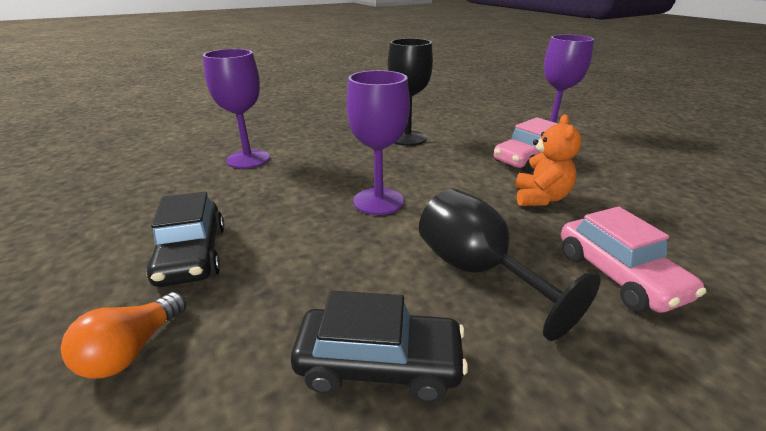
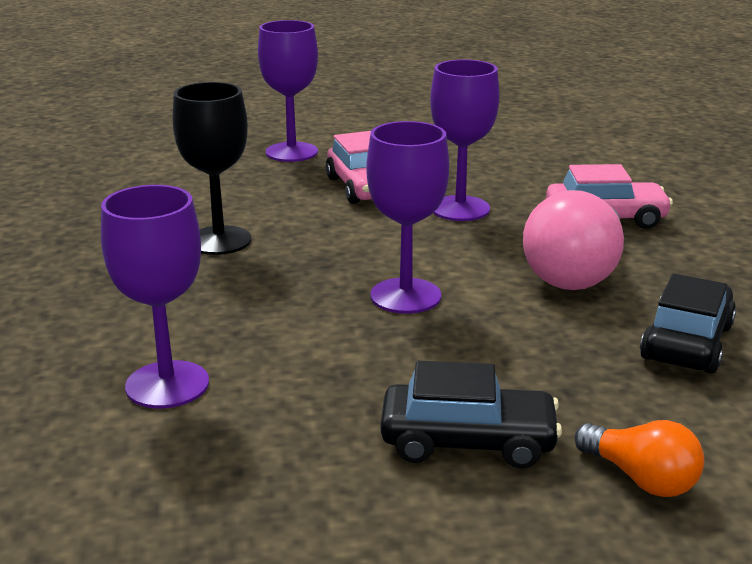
camera: 70 degrees left, 5 degrees down
black goblet [419,188,601,341] -> pink light bulb [523,190,624,290]
orange teddy bear [515,115,582,206] -> purple goblet [430,59,499,221]

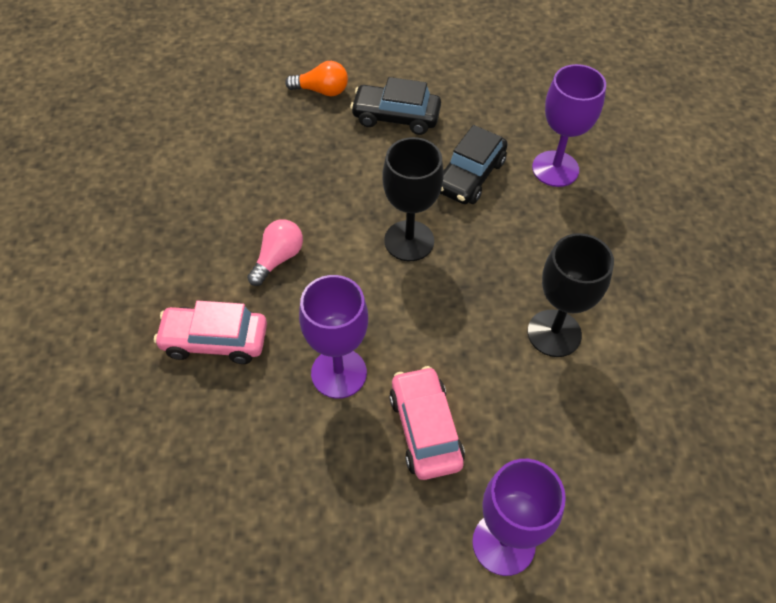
camera: 175 degrees left, 30 degrees up
purple goblet [366,121,449,314] -> black goblet [382,137,444,261]
pink light bulb [523,190,624,290] -> pink light bulb [247,219,303,286], size x0.55
orange light bulb [575,420,704,497] -> orange light bulb turned 135 degrees clockwise [285,61,348,97]
black car [640,274,736,374] -> black car moved to [440,125,508,204]

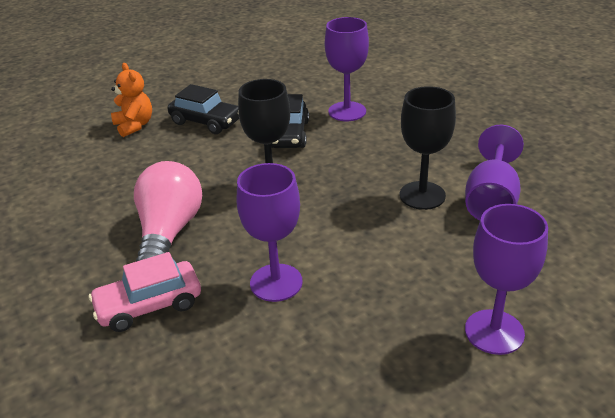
camera: 25 degrees left, 20 degrees down
pink light bulb [247,219,303,286] -> pink light bulb [134,161,202,262], size x1.80
orange light bulb [285,61,348,97] -> orange teddy bear [111,63,152,137]
black car [350,77,441,135] -> black car turned 135 degrees counterclockwise [168,84,239,134]
pink car [389,366,465,480] -> none
none -> purple goblet [465,125,524,220]

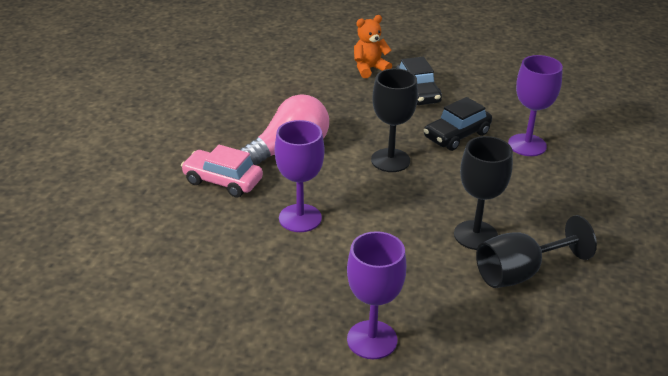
camera: 45 degrees right, 0 degrees up
orange teddy bear [111,63,152,137] -> orange teddy bear turned 135 degrees counterclockwise [354,15,392,78]
purple goblet [465,125,524,220] -> black goblet [476,215,597,288]

